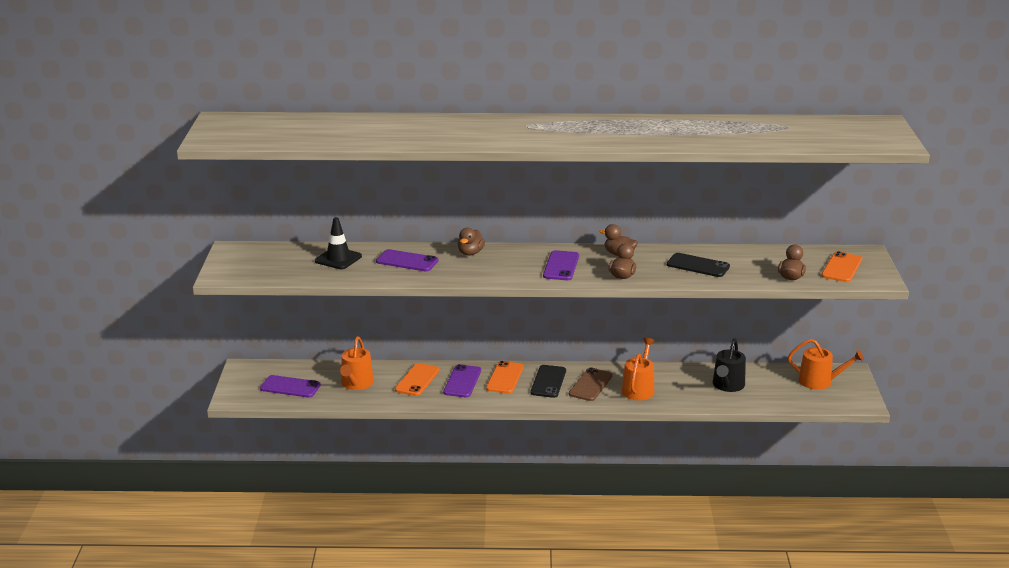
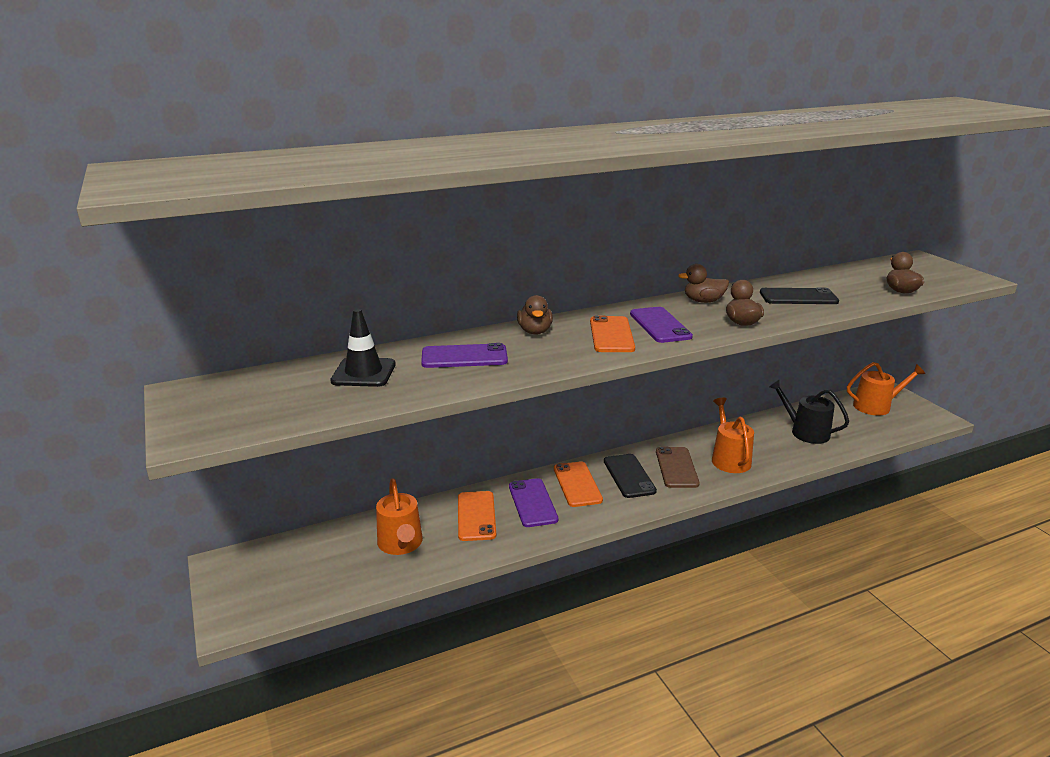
camera: 25 degrees left, 0 degrees up
purple phone [260,375,321,398] -> none
black watering can [713,338,746,392] -> black watering can turned 135 degrees clockwise [769,379,849,444]
orange phone [821,251,862,282] -> orange phone moved to [590,315,635,352]

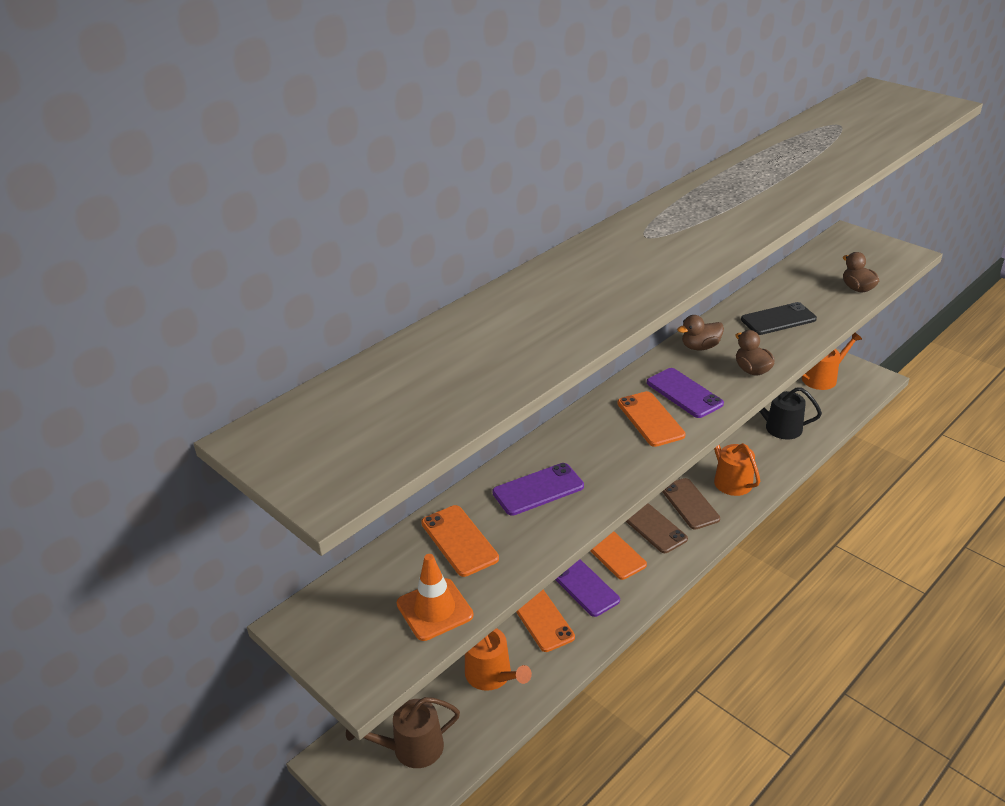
camera: 20 degrees left, 10 degrees up
black traffic cone [330,309,396,387] -> orange phone [421,505,499,577]
brown duck [517,295,553,335] -> none
black phone [604,454,657,498] -> brown phone [626,503,688,553]
none -> brown watering can [346,697,460,768]
none -> orange traffic cone [397,554,473,641]

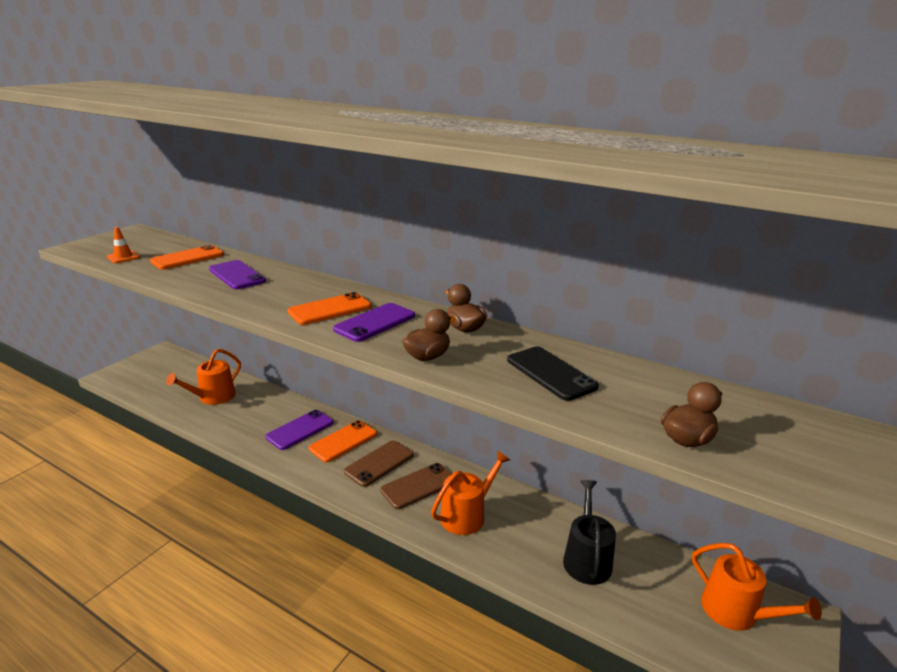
camera: 75 degrees right, 10 degrees down
brown watering can [346,697,460,768] -> none
orange traffic cone [397,554,473,641] -> orange traffic cone [107,227,140,263], size x0.63
orange phone [516,589,575,652] -> none

